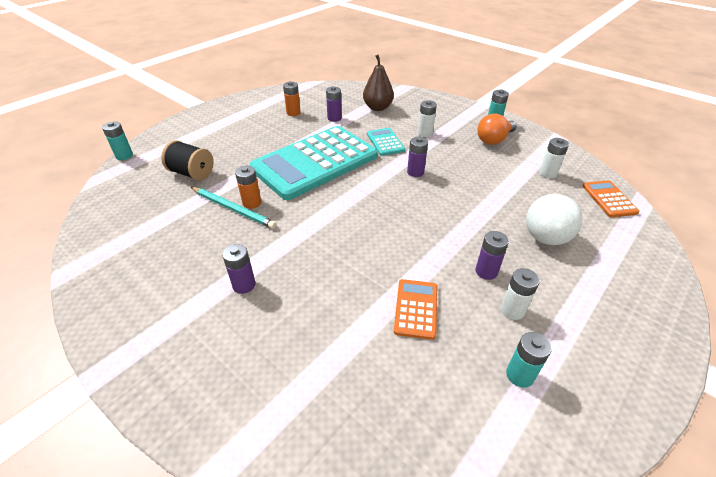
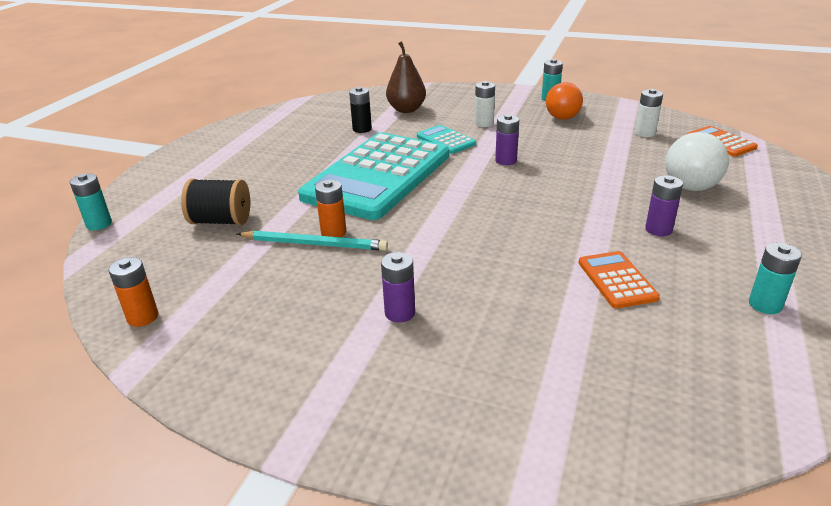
camera: 20 degrees left, 10 degrees down
orange battery [283,81,301,116] -> orange battery moved to [108,257,158,327]
purple battery [326,86,342,122] -> black battery [349,87,372,133]
white battery [501,268,540,320] -> none

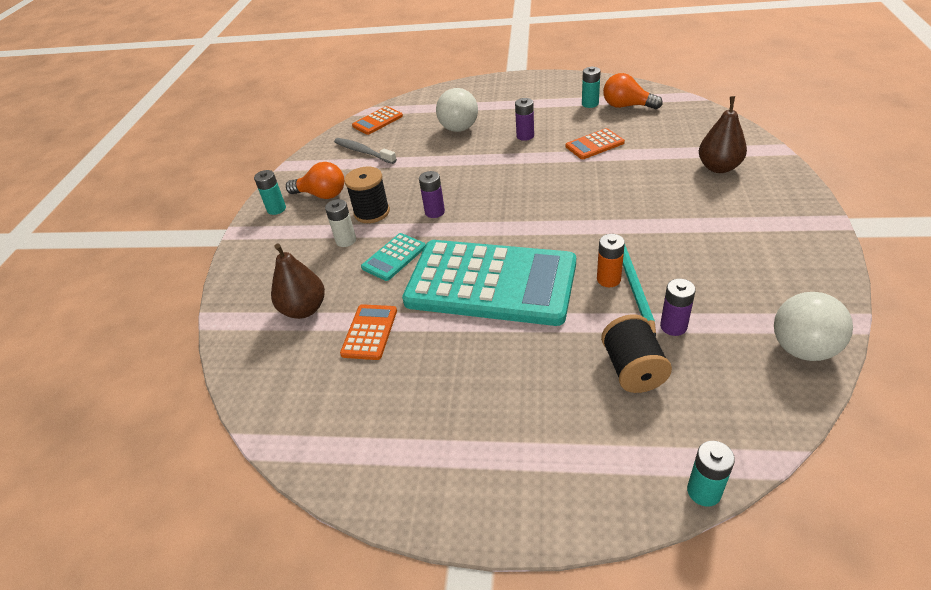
camera: 100 degrees left, 10 degrees up
orange battery [108,257,158,327] -> white ball [774,292,853,361]
black battery [349,87,372,133] -> orange calculator [340,304,397,360]
purple battery [381,252,415,323] -> purple battery moved to [660,279,696,336]
white battery [635,89,663,137] -> grey toothbrush [334,138,397,164]
none -> black spool [344,167,390,223]
none -> orange light bulb [603,73,663,109]
none -> brown pear [699,96,747,173]

